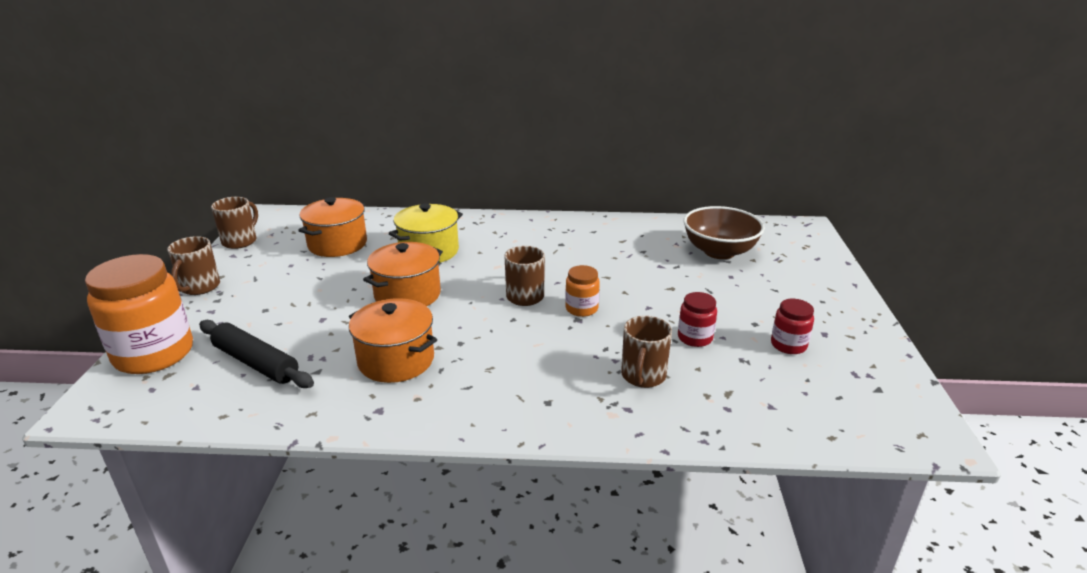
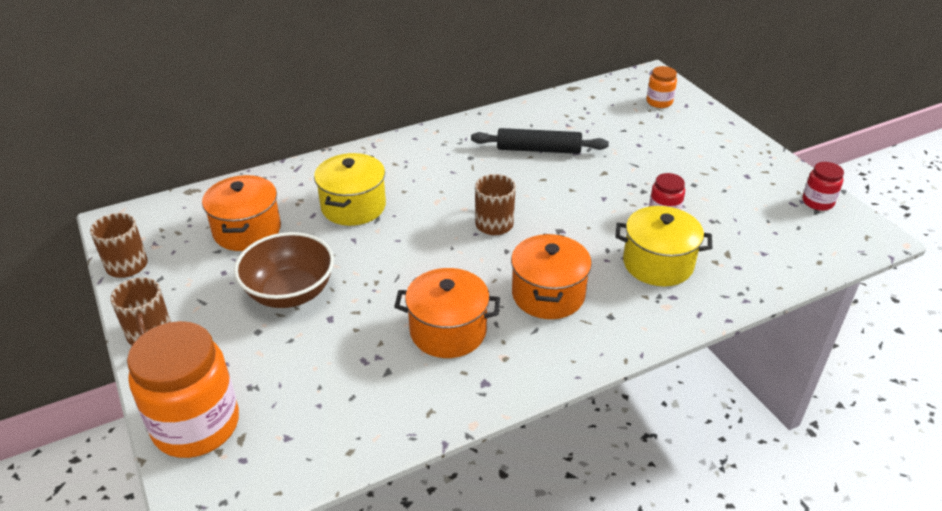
camera: 30 degrees left, 10 degrees up
black rolling pin [199,320,314,388] -> black rolling pin moved to [471,128,609,154]
orange pot [363,242,443,306] -> orange pot moved to [511,234,592,319]
orange jar [565,265,600,317] -> orange jar moved to [646,66,677,108]
brown mug [621,316,672,388] -> yellow pot [615,206,712,286]
brown bowl [683,206,765,259] -> brown bowl moved to [234,232,334,308]
red jar [771,299,814,354] -> red jar moved to [802,162,844,211]

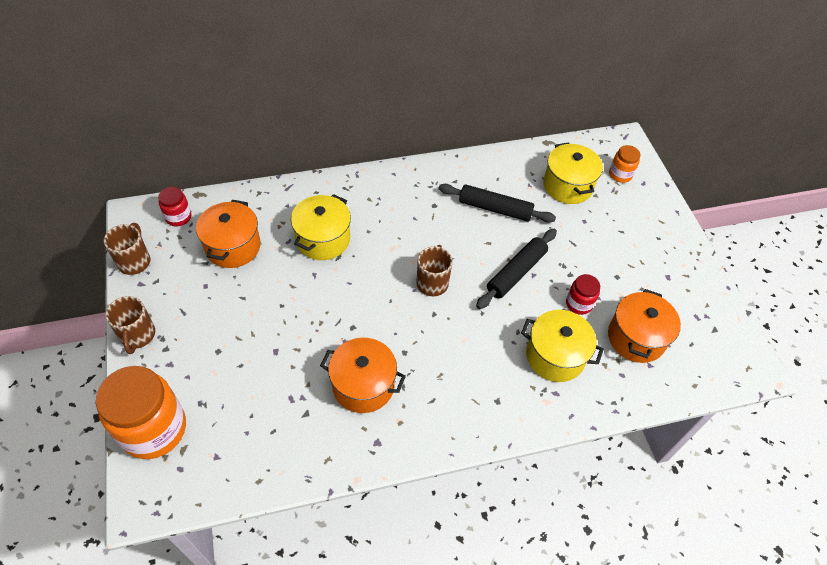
camera: 10 degrees right, 15 degrees up
brown bowl [234,232,334,308] -> none
orange pot [511,234,592,319] -> orange pot moved to [608,289,681,363]
red jar [802,162,844,211] -> red jar moved to [158,187,191,227]
none -> black rolling pin [476,229,557,309]
none -> yellow pot [543,142,603,204]

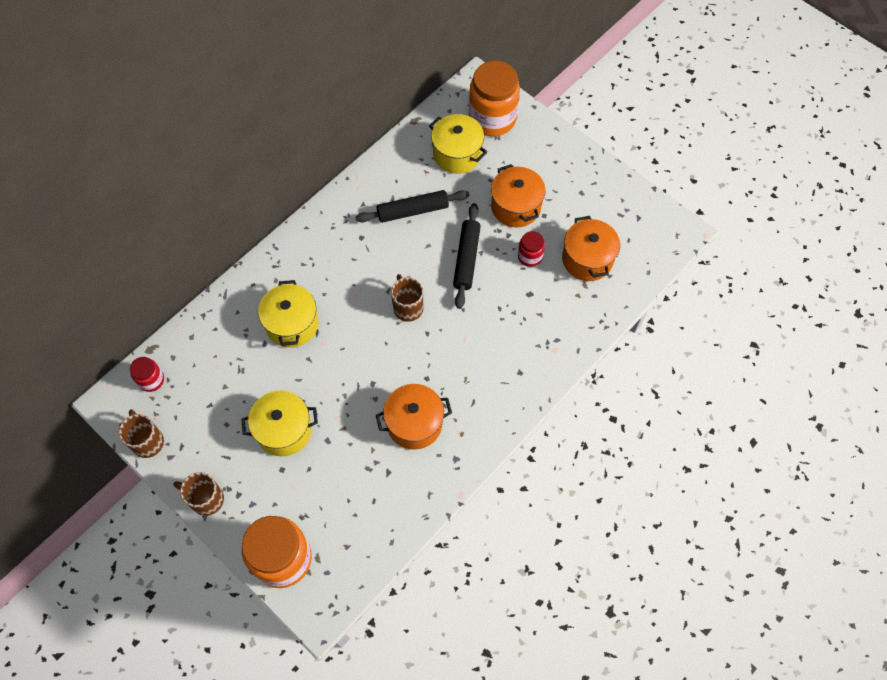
camera: 30 degrees left, 10 degrees up
brown mug [105,296,155,354] -> brown mug turned 150 degrees clockwise [173,472,224,516]
orange pot [196,200,261,268] -> orange pot moved to [491,164,546,227]
yellow pot [521,310,604,382] -> yellow pot moved to [241,390,318,456]
orange jar [609,145,640,183] -> orange jar [469,61,520,136], size x2.07

